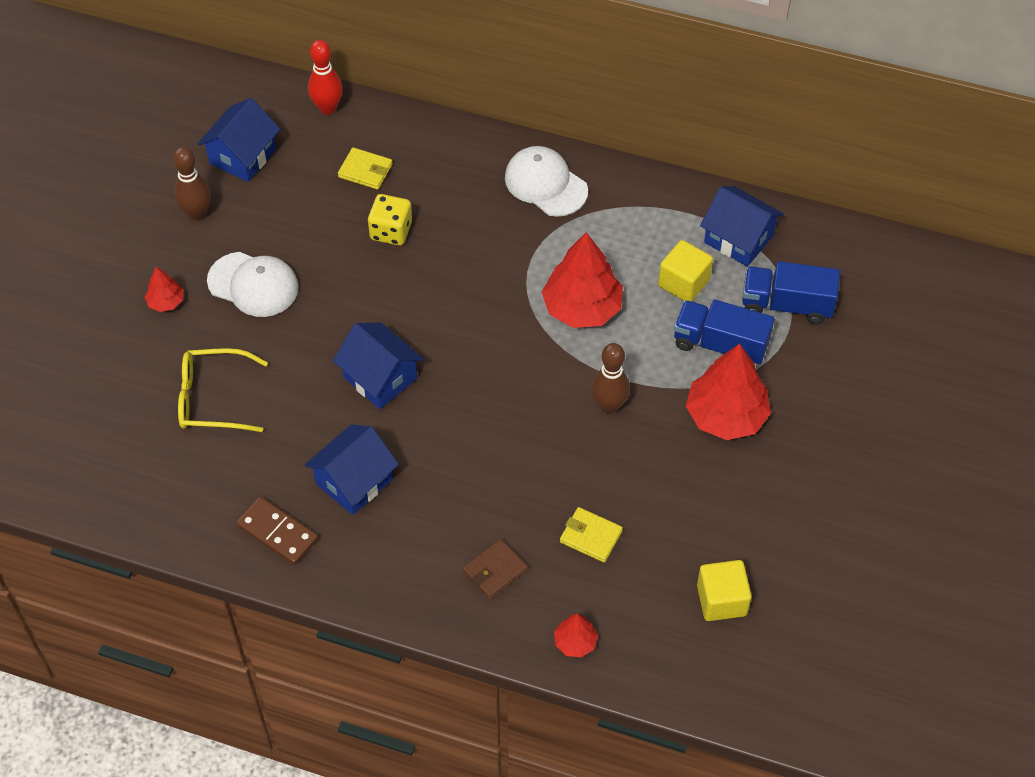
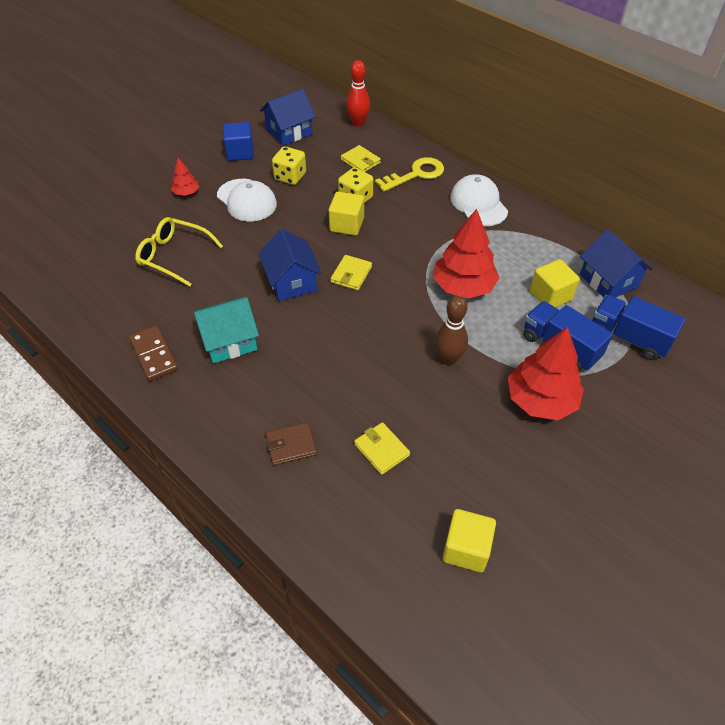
camera: 25 degrees right, 5 degrees down
brown bowling pin [173,147,211,221] -> blue cube [223,122,254,161]
blue house [305,424,399,515] -> turquoise house [193,297,259,363]
red tree [554,613,598,657] -> none
none -> yellow dice [272,146,306,185]
none -> yellow cube [329,192,364,236]
none -> yellow wallet [331,255,372,290]
none -> yellow key [375,157,444,192]

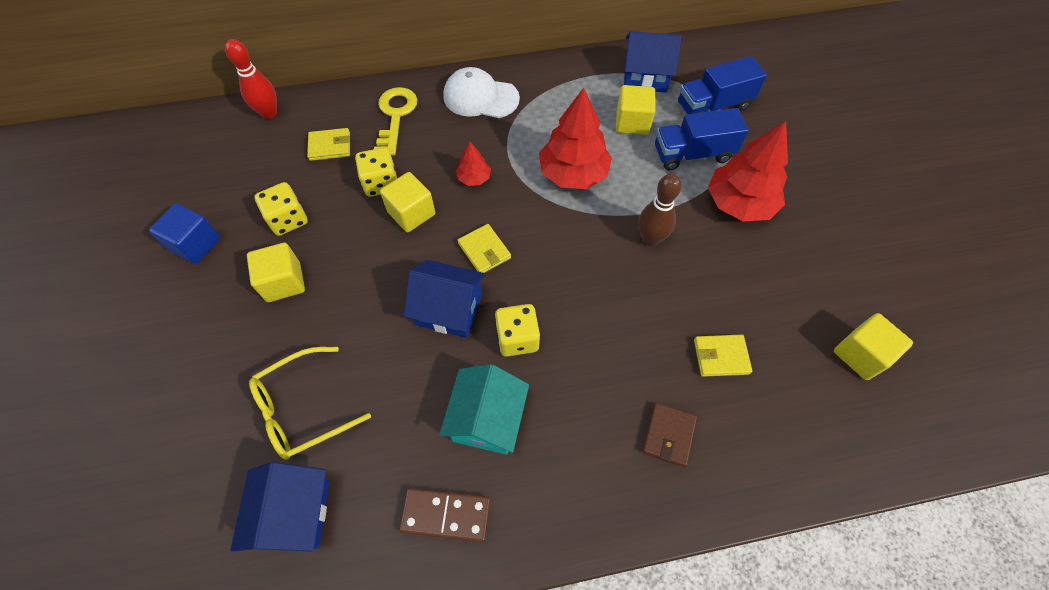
camera: 55 degrees left, 10 degrees up
red tree [171,158,199,196] -> red tree moved to [456,141,491,186]
white cap [217,179,277,222] -> yellow cube [247,243,305,302]
blue house [260,89,316,146] -> blue house moved to [230,462,329,552]
none -> yellow dice [495,304,540,357]

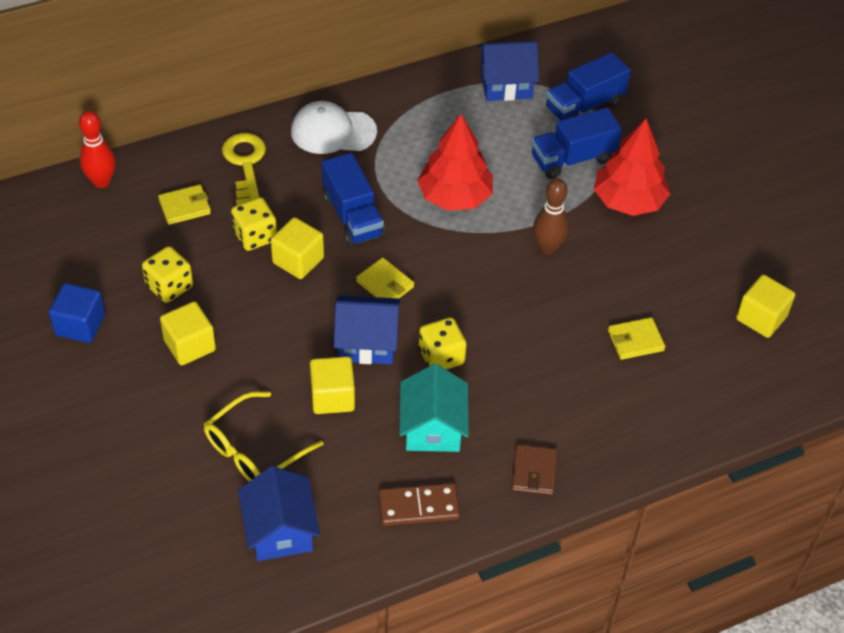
camera: 15 degrees left, 10 degrees down
red tree [456,141,491,186] -> blue truck [322,153,385,246]
yellow cube [616,85,655,135] -> yellow cube moved to [310,356,355,414]
brown wallet [642,403,697,467] -> brown wallet moved to [512,444,557,495]

